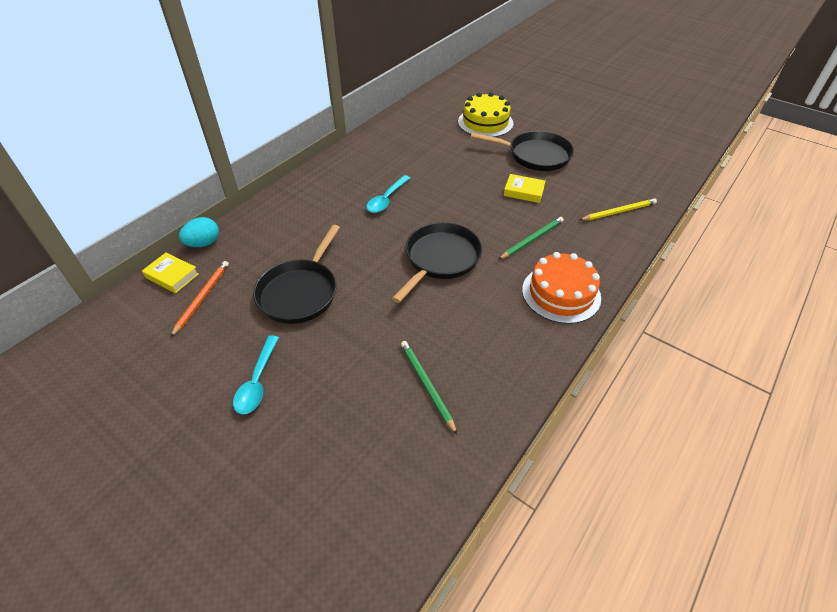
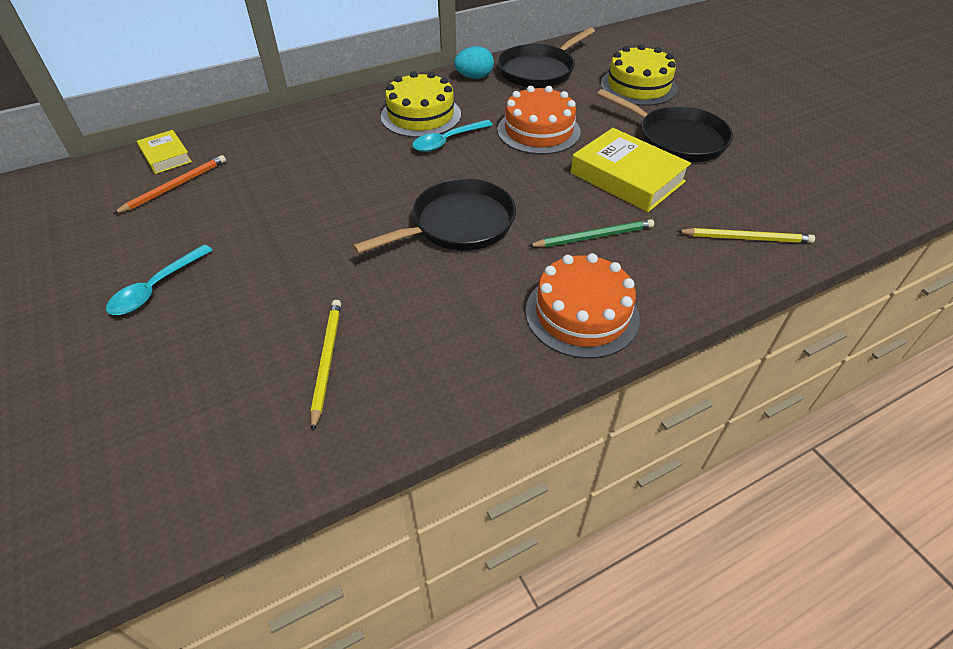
camera: 25 degrees right, 0 degrees up
turquoise egg [179,217,219,247] -> turquoise egg moved to [454,46,494,79]
black pan [253,225,340,324] -> black pan moved to [498,27,595,88]
green pencil [401,341,457,434] -> yellow pencil [311,300,341,431]
yellow book [503,174,546,203] -> yellow book [571,128,691,212], size x1.81
none -> yellow cake [381,71,461,138]
none -> orange cake [497,86,581,155]

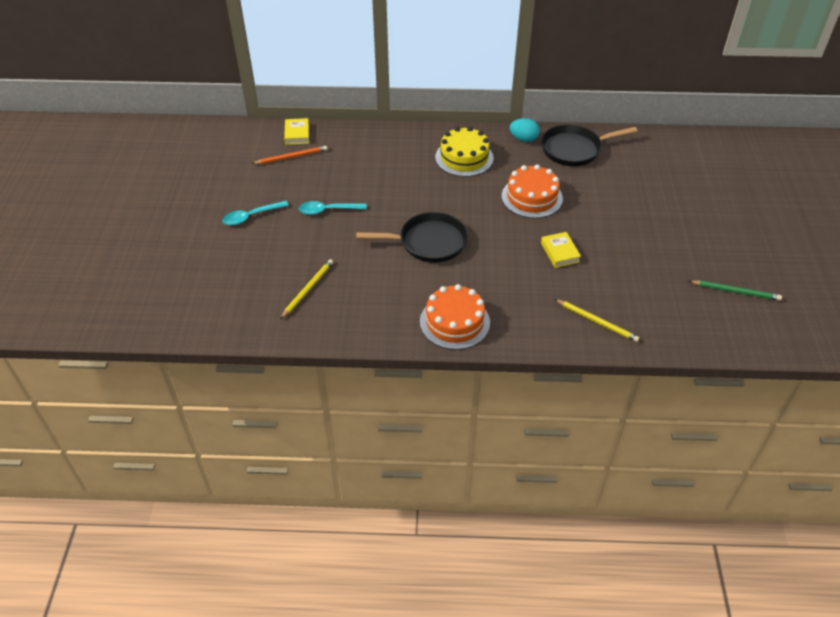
camera: 30 degrees right, 0 degrees up
turquoise spoon [412,120,493,152] -> turquoise spoon moved to [299,201,367,215]
green pencil [528,219,654,247] -> green pencil moved to [689,280,782,300]
yellow book [571,128,691,212] -> yellow book [541,232,581,268], size x0.55
black pan [597,89,733,162] -> none
yellow cake [601,44,678,106] -> none

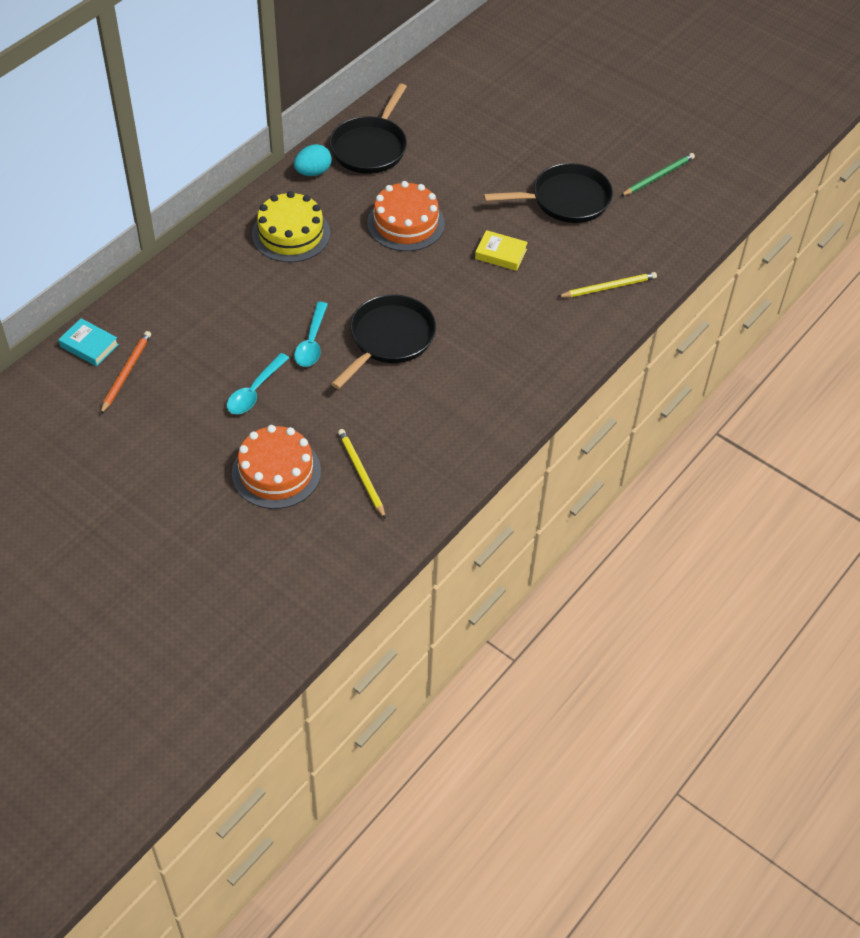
camera: 55 degrees left, 5 degrees up
turquoise spoon [222,201,289,225] -> turquoise spoon moved to [294,302,328,367]
yellow book [284,118,309,145] -> turquoise book [58,318,119,366]
orange cake [420,284,490,350] -> orange cake moved to [232,425,321,509]
none -> black pan [483,163,613,223]

